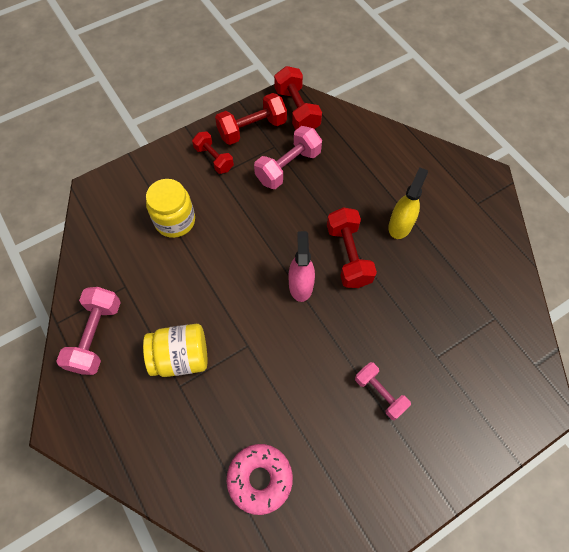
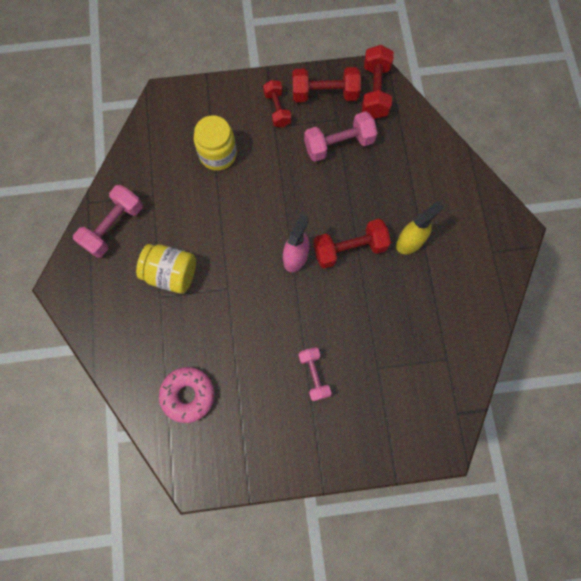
camera: 25 degrees right, 10 degrees up
red dumbbell [327,207,377,288] -> red dumbbell turned 60 degrees clockwise [313,219,391,269]

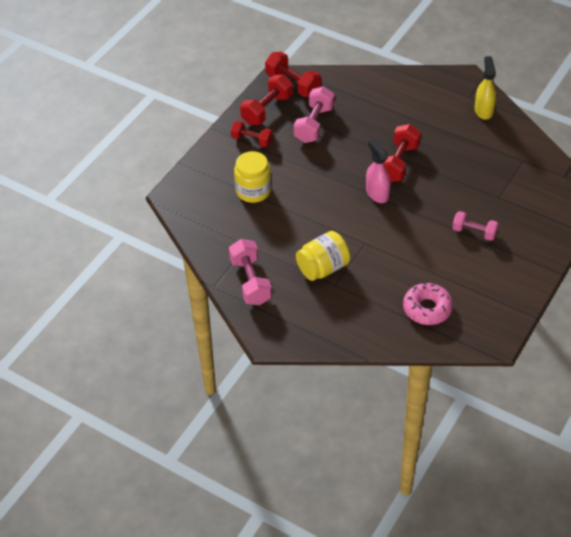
camera: 50 degrees left, 25 degrees down
yellow spray bottle [396,201,444,254] -> yellow spray bottle moved to [475,56,496,120]

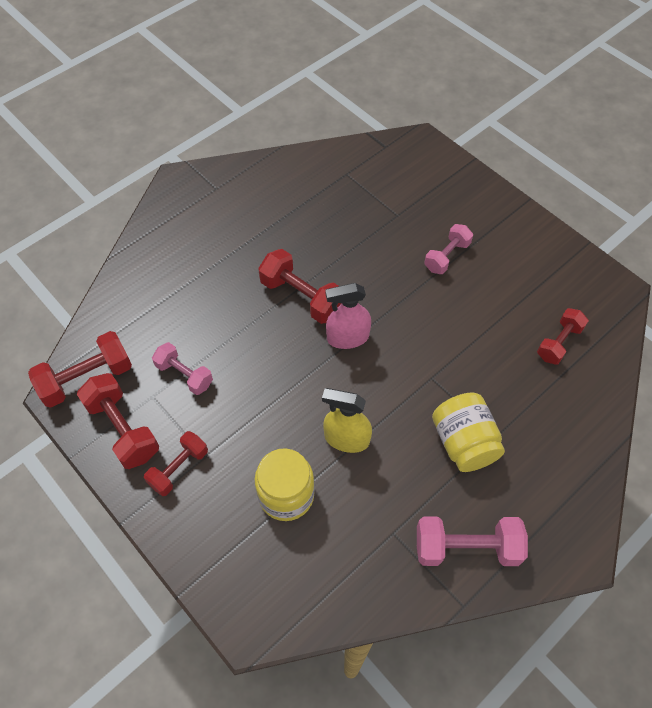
camera: 75 degrees left, 10 degrees up
pink dumbbell [294,86,335,143] -> pink dumbbell [152,342,213,395], size x0.66
pink donut [403,283,453,325] -> red dumbbell [537,308,589,365]
yellow spray bottle [475,56,496,120] -> yellow spray bottle moved to [322,388,372,453]

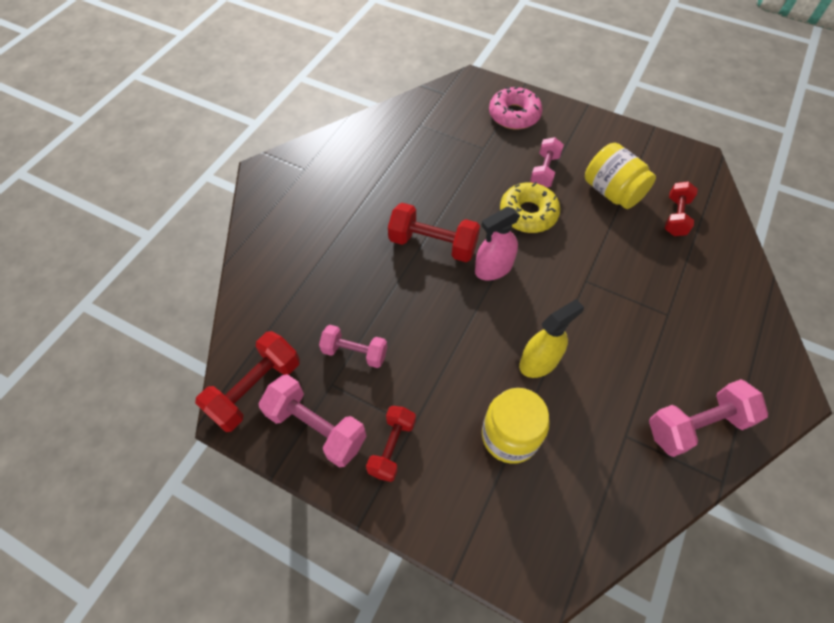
camera: 20 degrees left, 0 degrees up
red dumbbell [77,373,159,469] -> pink dumbbell [259,374,366,468]
yellow spray bottle [322,388,372,453] -> yellow spray bottle turned 150 degrees clockwise [519,299,584,378]
yellow jar [432,392,505,472] -> yellow jar moved to [585,143,656,209]
none -> pink donut [489,86,543,130]
none -> yellow donut [500,182,560,233]

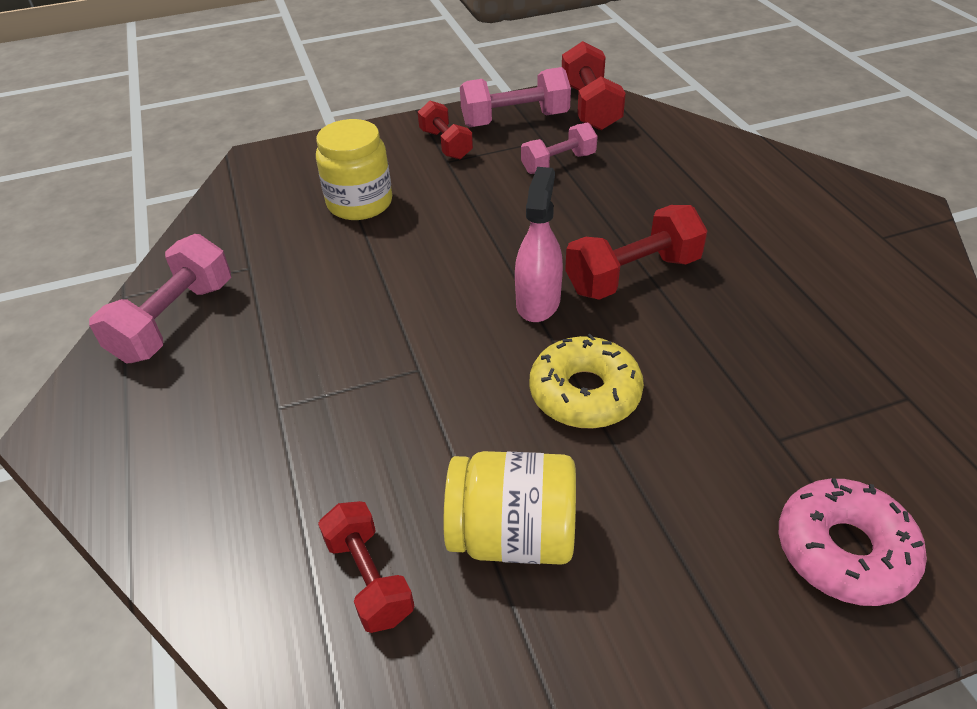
camera: 135 degrees right, 15 degrees down
yellow spray bottle [519,299,584,378] -> none
pink dumbbell [530,137,564,187] -> none

